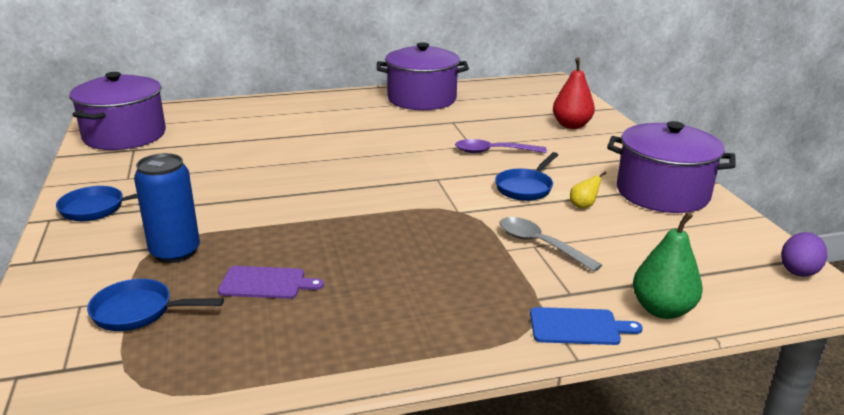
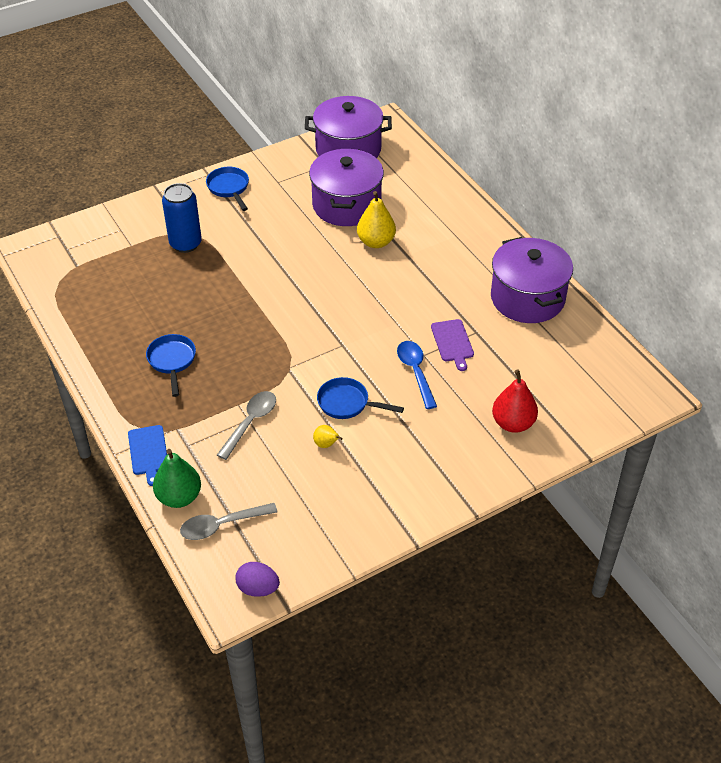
camera: 75 degrees right, 20 degrees up
blue pan [87,279,224,331] -> blue pan moved to [146,334,196,397]
purple cutting board [218,266,324,299] -> purple cutting board moved to [431,319,474,371]
purple spoon [455,139,547,153] -> blue spoon [397,341,437,409]
purple pot [607,121,736,213] -> purple pot moved to [309,149,384,226]
none -> grey spoon [180,503,278,540]
none -> yellow pear [357,191,396,248]

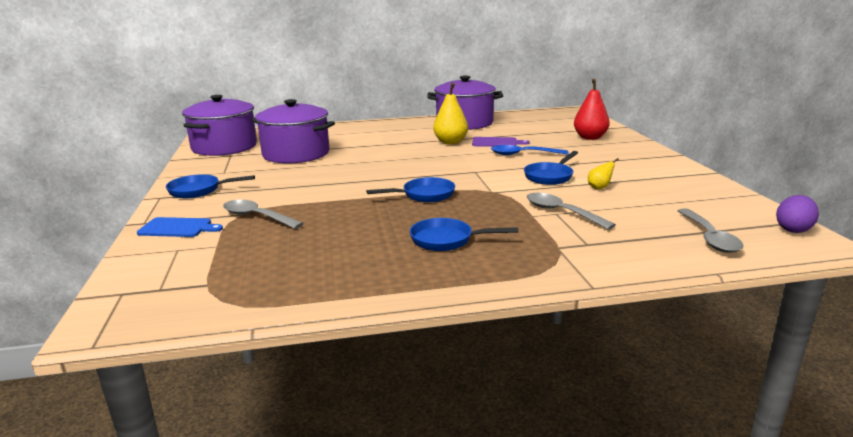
camera: 70 degrees left, 25 degrees down
blue cutting board [128,425,167,486] -> blue cutting board moved to [137,217,223,237]
green pear [153,449,201,508] -> none
blue can [162,183,202,253] -> grey spoon [223,200,304,229]
yellow pear [357,191,396,248] -> yellow pear moved to [433,83,468,144]
none -> blue pan [366,177,455,202]

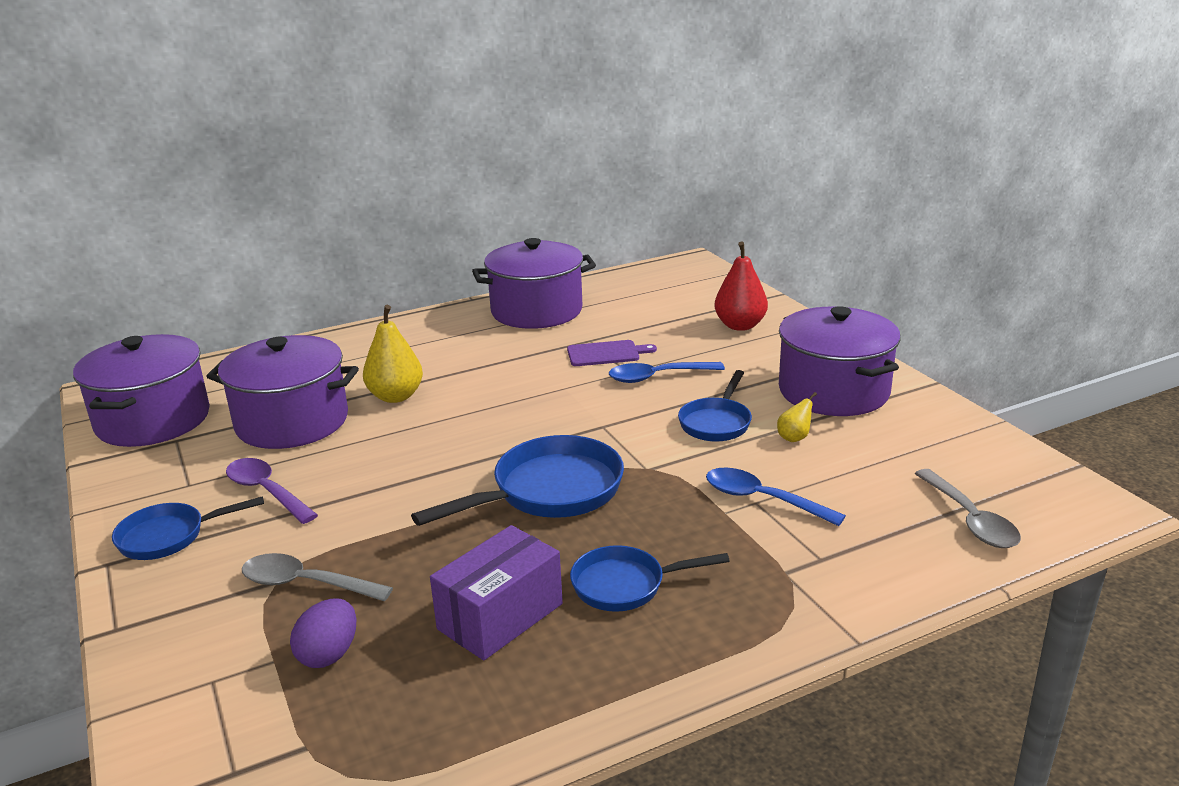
camera: 15 degrees left, 5 degrees up
blue cutting board [137,217,223,237] -> none
blue pan [366,177,455,202] -> blue pan [411,435,624,526], size x1.61
yellow pear [433,83,468,144] -> yellow pear moved to [363,305,423,403]
grey spoon [527,193,616,230] -> blue spoon [706,468,846,526]
purple egg [776,195,819,233] -> purple egg moved to [290,599,356,668]
none -> purple spoon [226,458,318,524]
none -> purple box [430,525,563,661]
none -> purple pot [779,306,901,416]

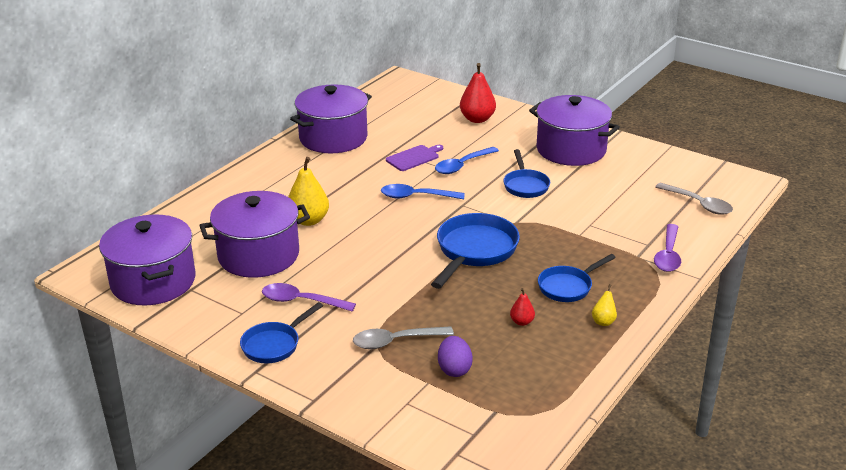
camera: 30 degrees left, 5 degrees up
purple box [430,525,563,661] -> red pear [510,288,535,326]
blue spoon [706,468,846,526] -> blue spoon moved to [381,184,465,199]
yellow pear [777,392,817,442] -> yellow pear moved to [592,284,617,326]
none -> purple spoon [654,224,681,272]

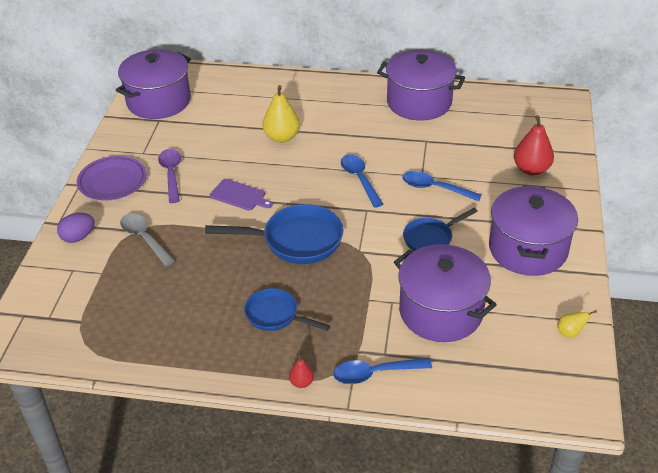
camera: 65 degrees right, 10 degrees up
purple pot [199,191,310,278] -> purple pot moved to [394,244,497,342]
blue pan [240,302,323,363] -> purple plate [77,156,147,201]
purple cutting board [386,145,443,171] -> purple cutting board moved to [210,179,273,211]
purple egg [438,336,473,377] -> purple egg moved to [57,213,94,243]
red pear [510,288,535,326] -> red pear moved to [289,354,314,388]
yellow pear [592,284,617,326] -> yellow pear moved to [557,310,597,337]
purple spoon [654,224,681,272] -> blue spoon [333,358,432,384]
grey spoon [655,183,733,215] -> none

